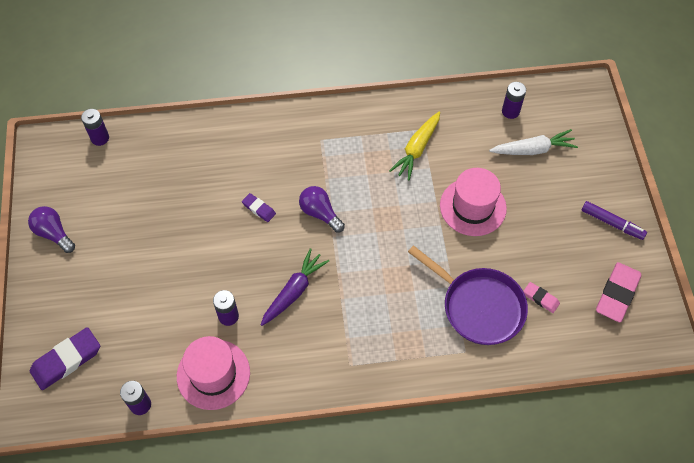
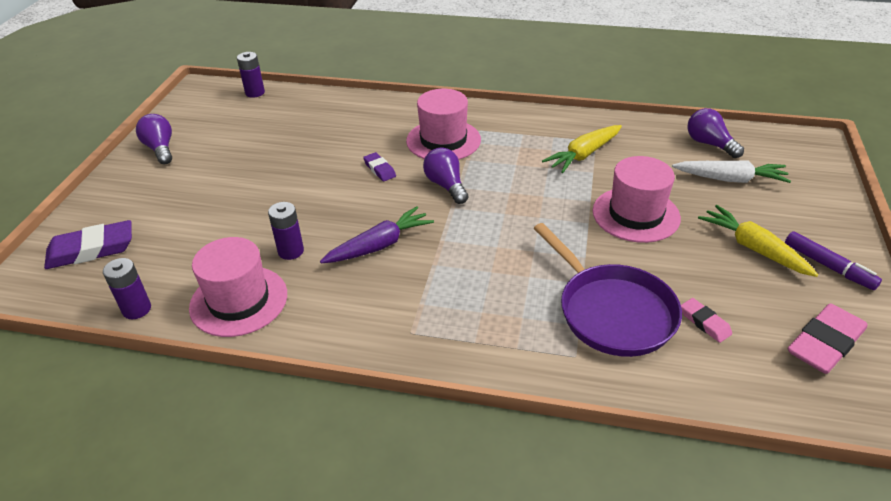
camera: 20 degrees right, 20 degrees down
purple battery [502,82,526,119] -> purple light bulb [687,108,744,158]
none -> pink hat [406,89,481,160]
none -> yellow carrot [698,205,818,277]

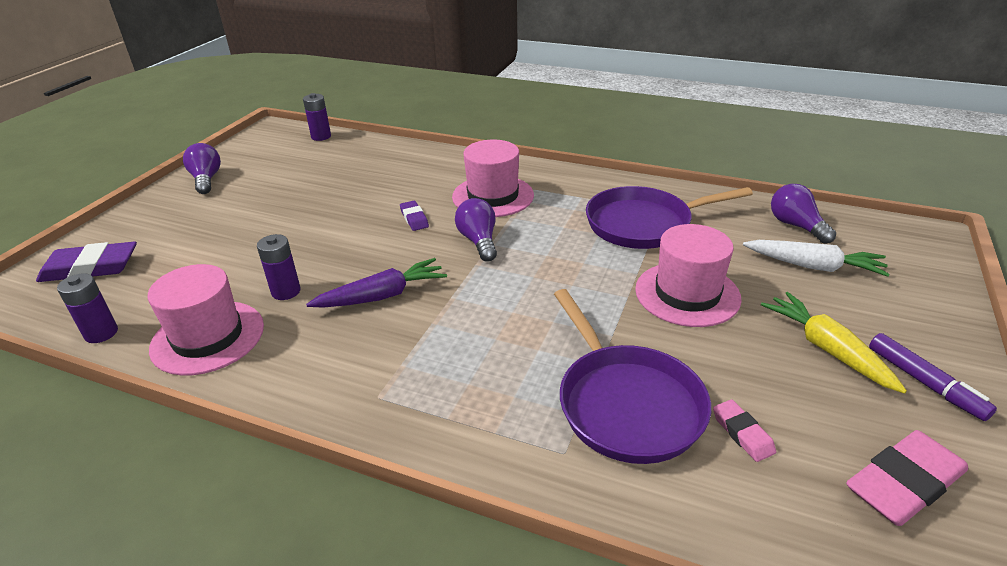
camera: 10 degrees right, 5 degrees down
yellow carrot [542,125,622,173] -> purple pan [586,186,753,249]

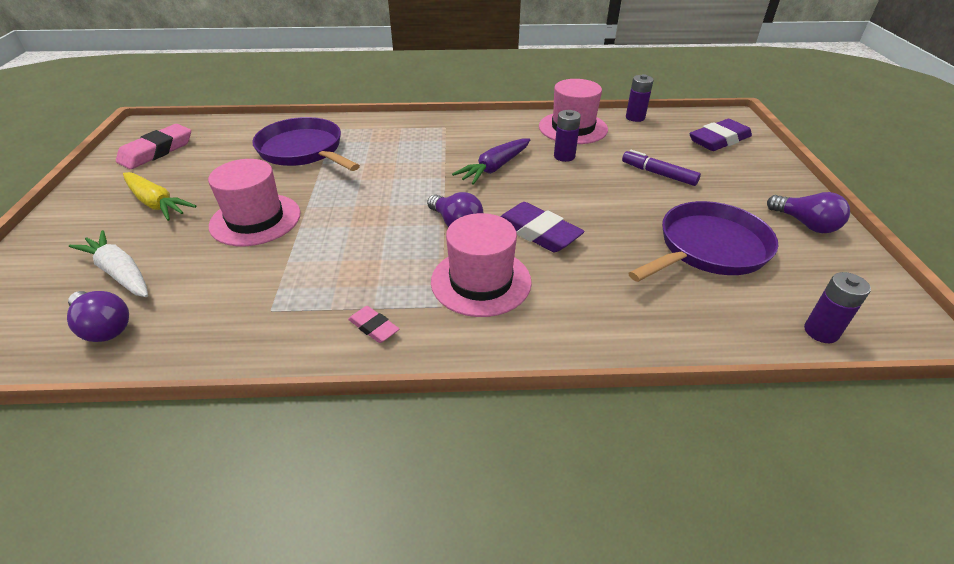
camera: 155 degrees right, 5 degrees up
purple eraser [400,201,429,231] -> purple eraser [500,202,585,252], size x1.87
purple pan [586,186,753,249] -> purple pan moved to [629,201,779,282]
pink eraser [713,399,776,462] -> pink eraser moved to [348,306,399,343]
white carrot [743,240,890,277] -> white carrot turned 45 degrees clockwise [69,230,148,297]
purple marker [869,333,997,421] -> purple marker moved to [622,150,701,186]

